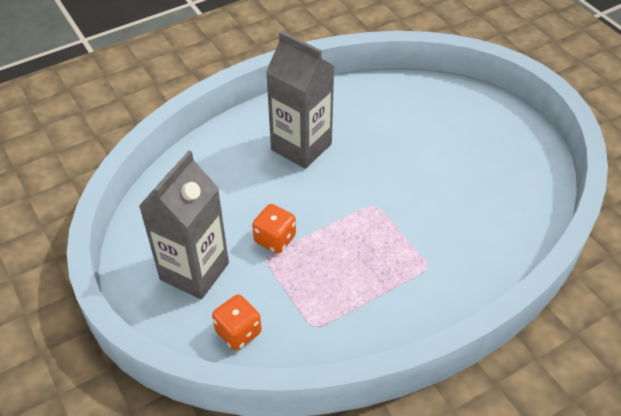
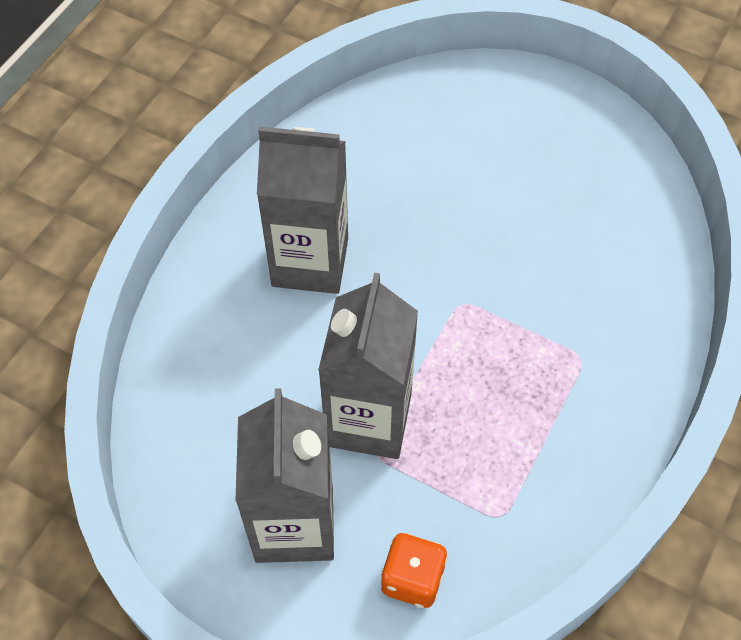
camera: 30 degrees left, 10 degrees up
orange dice [252,204,296,254] -> grey carton [318,273,418,459]

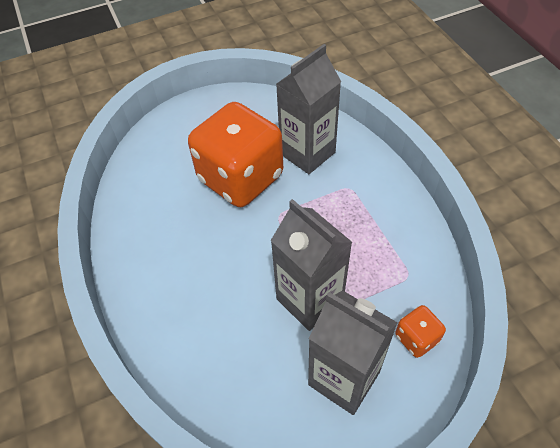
camera: 50 degrees left, 5 degrees down
grey carton [257,126,348,294] -> grey carton moved to [276,44,341,174]
none -> orange dice [188,102,283,207]

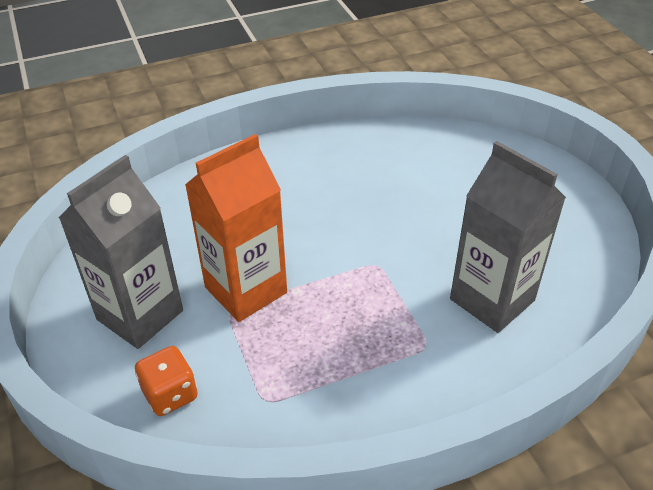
camera: 90 degrees right, 10 degrees down
orange dice [188,102,283,207] -> none
grey carton [270,199,352,331] -> orange carton [185,134,287,322]

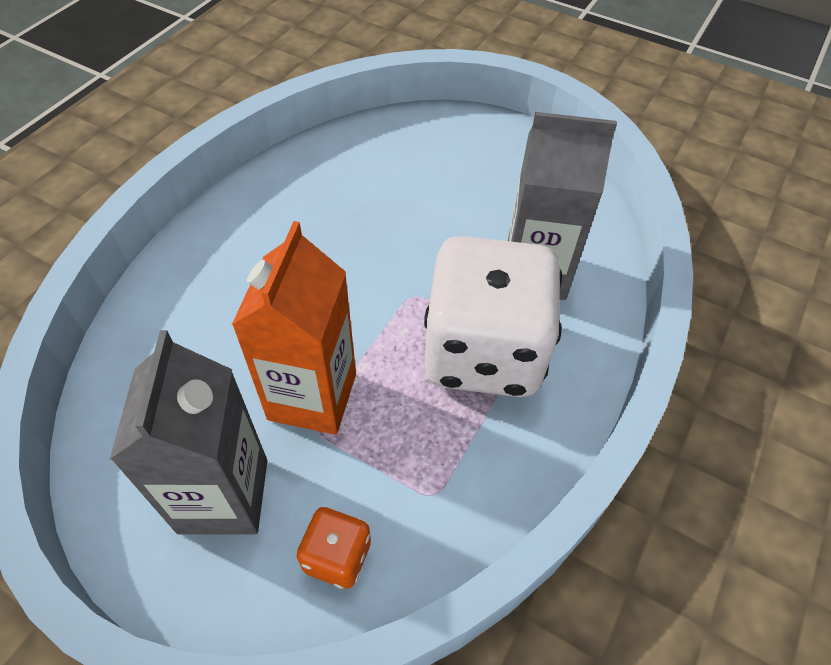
camera: 40 degrees left, 10 degrees up
none -> white dice [424,236,562,397]

